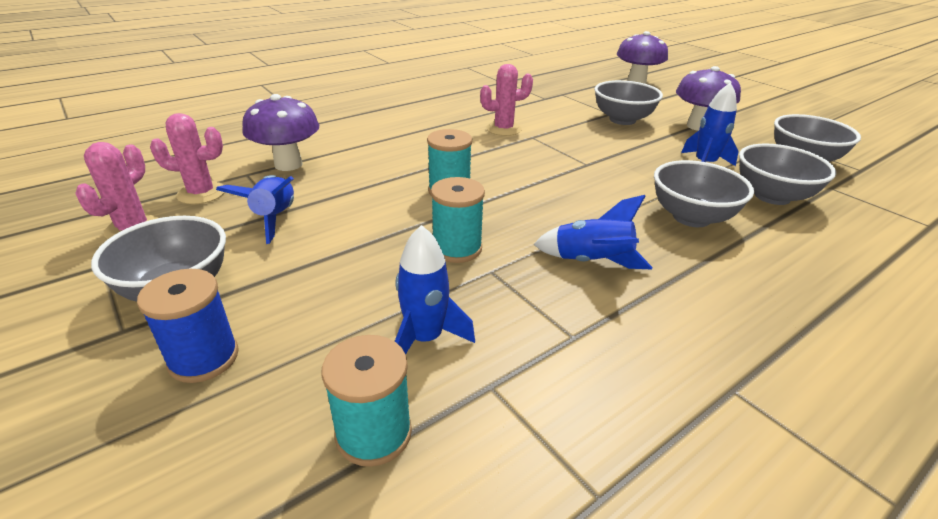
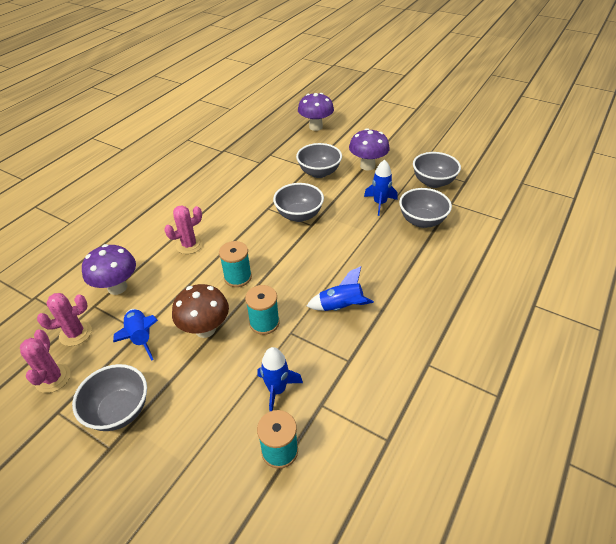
camera: 20 degrees left, 10 degrees up
blue spool [137,269,239,383] -> none
pink cactus [480,64,533,136] -> pink cactus moved to [164,205,203,254]
grey bowl [654,160,754,227] -> grey bowl moved to [273,183,324,222]
none -> brown mushroom [172,284,229,338]

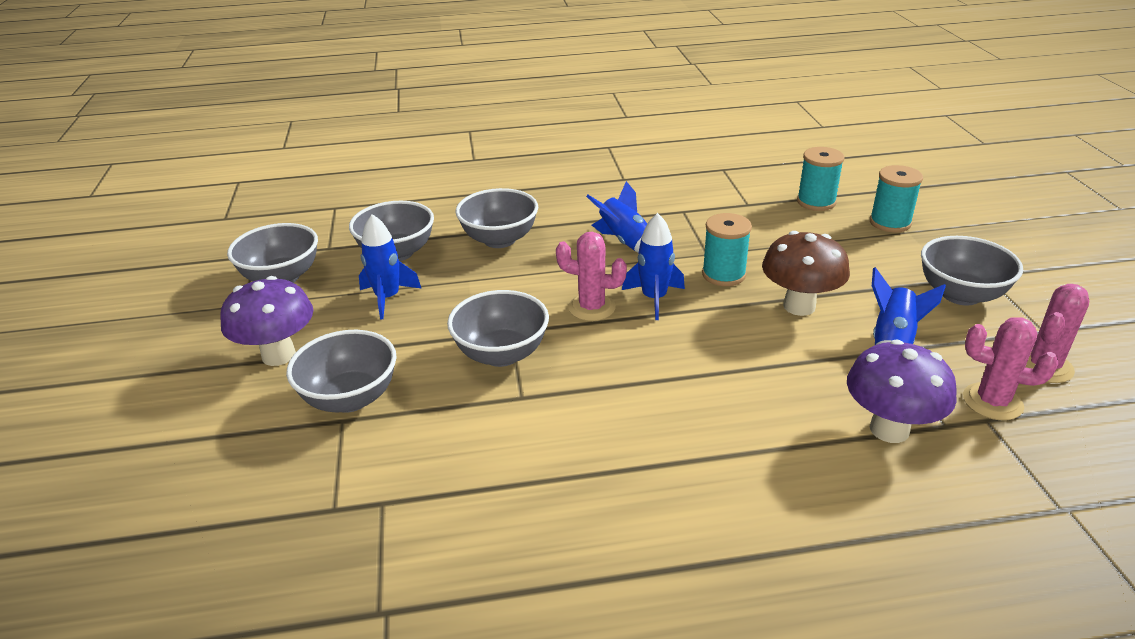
camera: 130 degrees left, 10 degrees down
pink cactus [164,205,203,254] -> pink cactus moved to [556,232,627,321]
turquoise spool [219,241,252,287] -> turquoise spool moved to [870,165,923,232]
blue rocket [257,347,303,411] -> blue rocket moved to [622,213,685,320]
purple mushroom [298,93,334,131] -> none
none -> grey bowl [456,188,538,248]

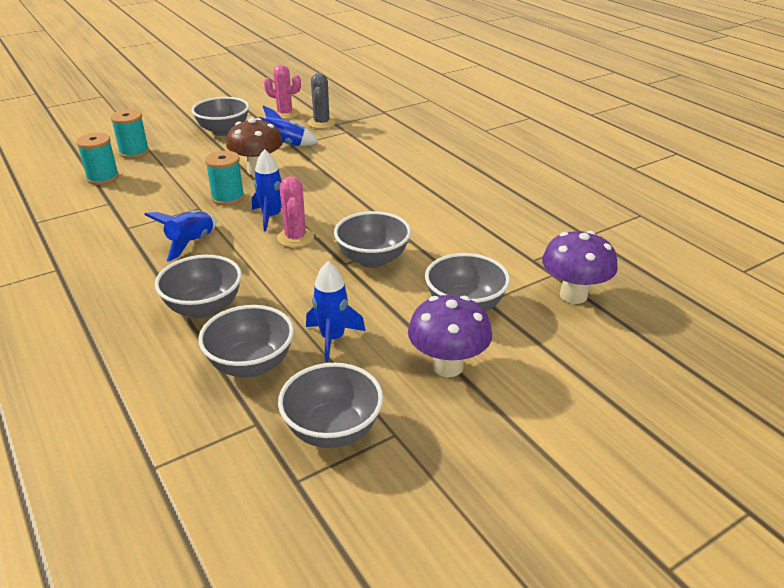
camera: 115 degrees left, 0 degrees up
purple mushroom [847,339,957,443] -> purple mushroom moved to [542,231,618,304]
pink cactus [963,317,1058,420] -> grey cactus [308,73,336,129]

